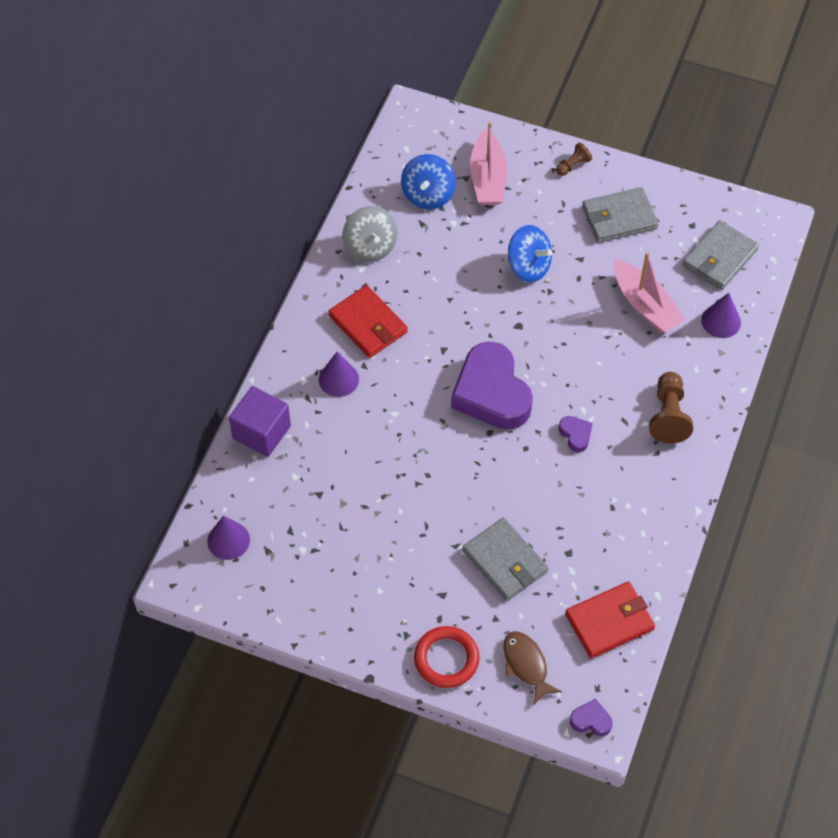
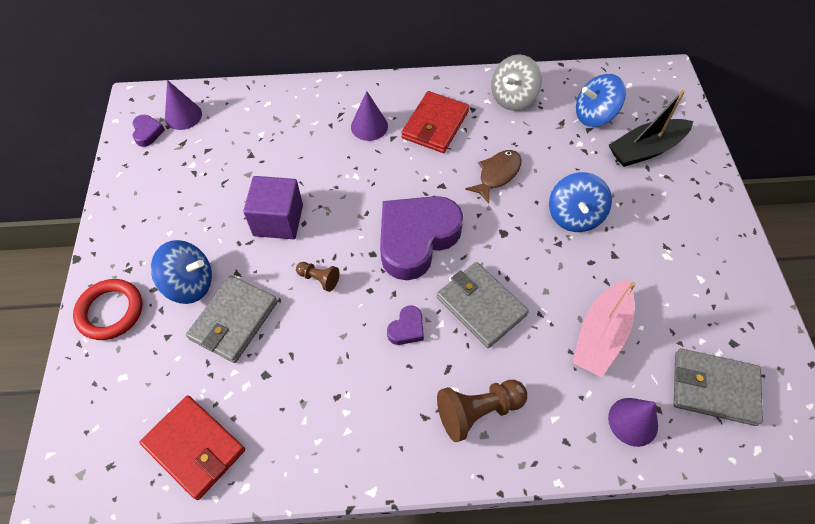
camera: 65 degrees right, 0 degrees up
purple cube [229,386,291,457] -> purple cube moved to [243,176,303,239]
pink boat [470,122,507,205] -> black boat [609,90,693,167]
brown fish [503,631,562,705] -> brown fish moved to [465,150,522,204]
brown pawn [556,142,592,176] -> brown pawn moved to [296,262,340,292]
purple heart [570,699,613,736] -> purple heart moved to [132,115,165,147]
grey wallet [582,187,659,243] -> grey wallet moved to [437,262,529,348]
none -> blue spinning top [151,240,212,304]

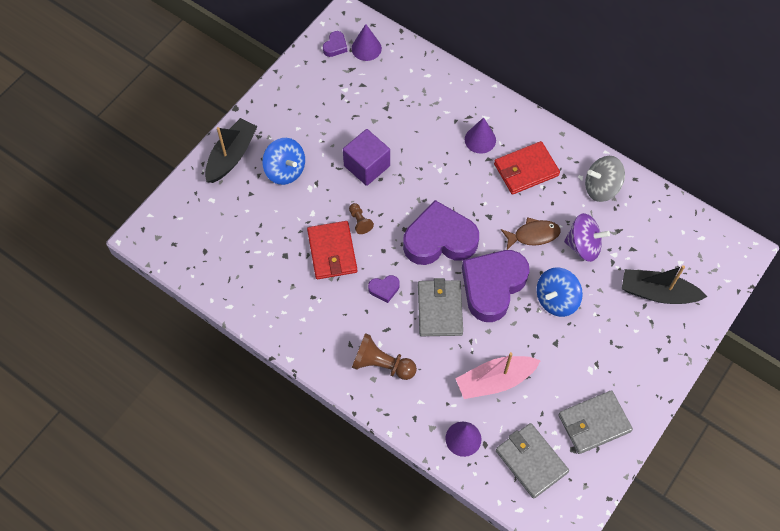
camera: 40 degrees right, 5 degrees up
red ring [73,279,142,340] -> black boat [205,118,258,183]
red wallet [139,395,245,500] -> red wallet moved to [307,221,357,279]
grey wallet [186,275,278,363] -> grey wallet moved to [558,390,633,454]
blue spinning top [576,74,626,127] -> none
none -> purple heart [462,250,530,322]
none -> purple spinning top [564,213,610,262]

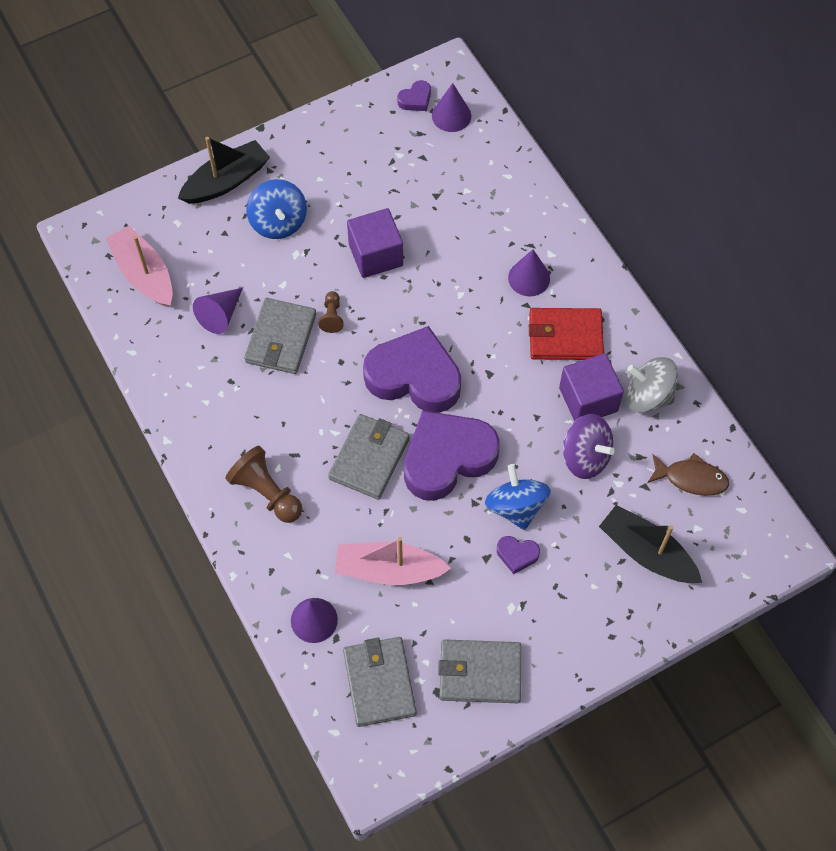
camera: 25 degrees right, 0 degrees up
red wallet [307,221,357,279] -> grey wallet [244,298,316,374]
purple heart [368,275,400,303] -> purple heart moved to [497,536,540,574]
brown fish [501,217,561,250] -> brown fish moved to [647,453,729,496]
blue spinning top [537,268,583,317] -> blue spinning top turned 90 degrees clockwise [485,464,551,530]
none -> pink boat [106,226,173,307]
none -> purple cone [193,288,243,334]
none -> purple cube [559,353,624,421]

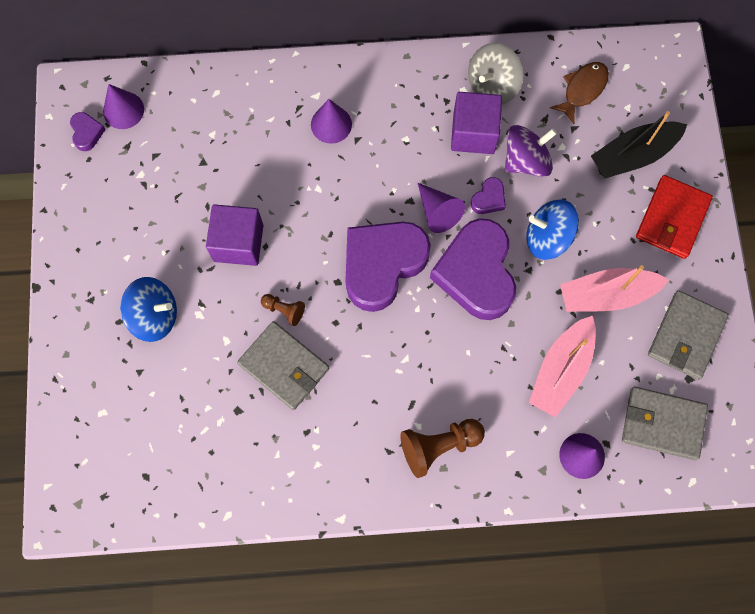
camera: 65 degrees left, 10 degrees up
pink boat [106,226,173,307] -> pink boat moved to [560,265,669,312]
black boat [178,137,270,204] -> none
purple cone [193,288,243,334] -> purple cone moved to [418,183,465,233]
grey wallet [328,414,410,500] -> none
purple heart [497,536,540,574] -> purple heart moved to [471,177,506,214]
red wallet [529,308,604,360] -> red wallet moved to [636,175,713,259]

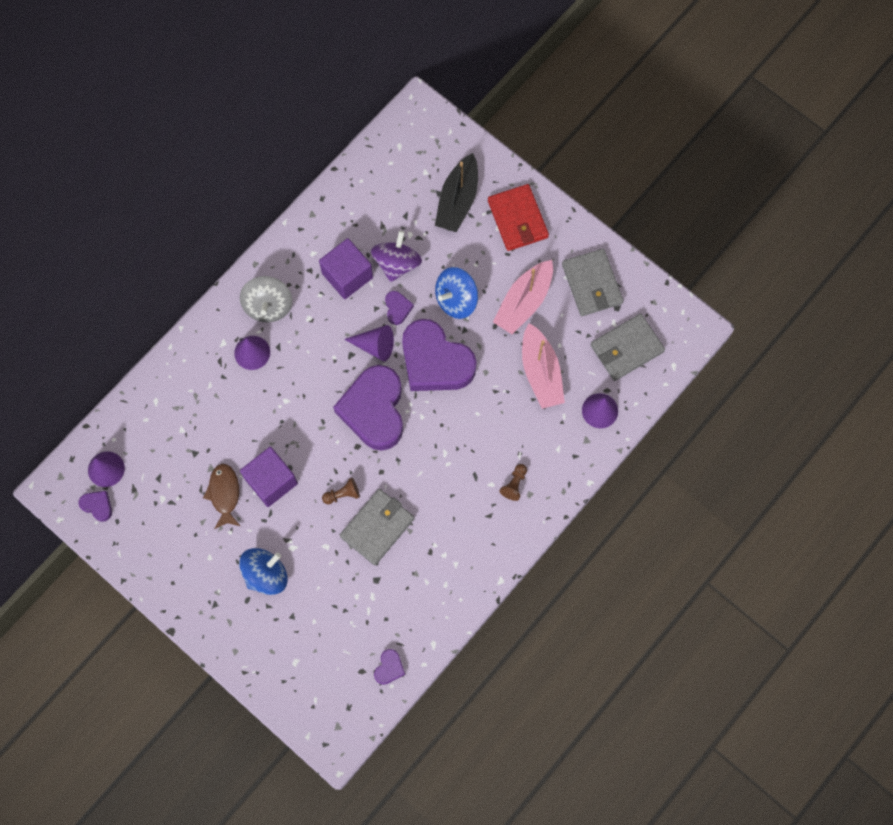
camera: 45 degrees left, 0 degrees up
grey wallet [237,321,329,410] -> grey wallet turned 45 degrees counterclockwise [340,489,415,565]
brown pawn [400,419,485,478] -> brown pawn [499,464,527,501], size x0.55
grey spinning top [468,43,524,104] -> grey spinning top moved to [240,276,292,322]
brown fish [550,62,609,124] -> brown fish moved to [203,464,240,529]
none -> purple heart [374,649,405,685]

